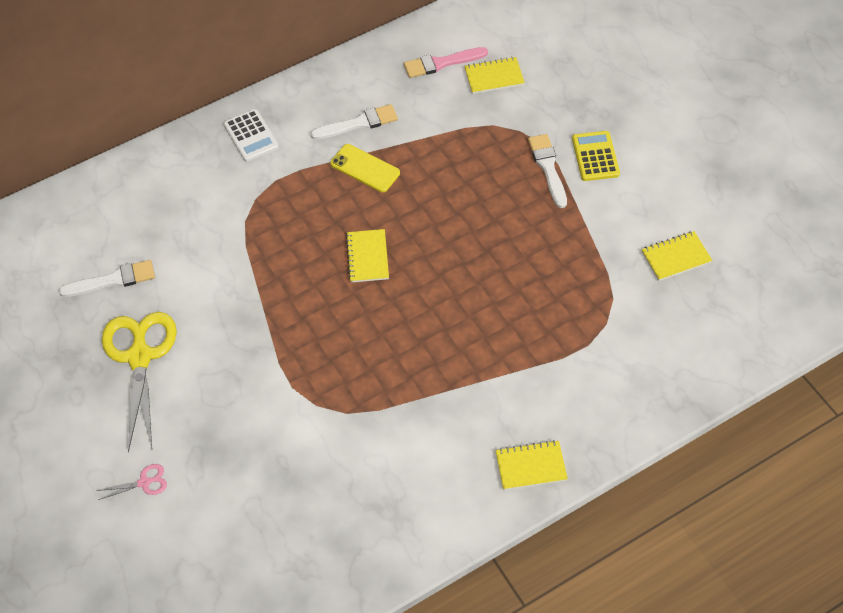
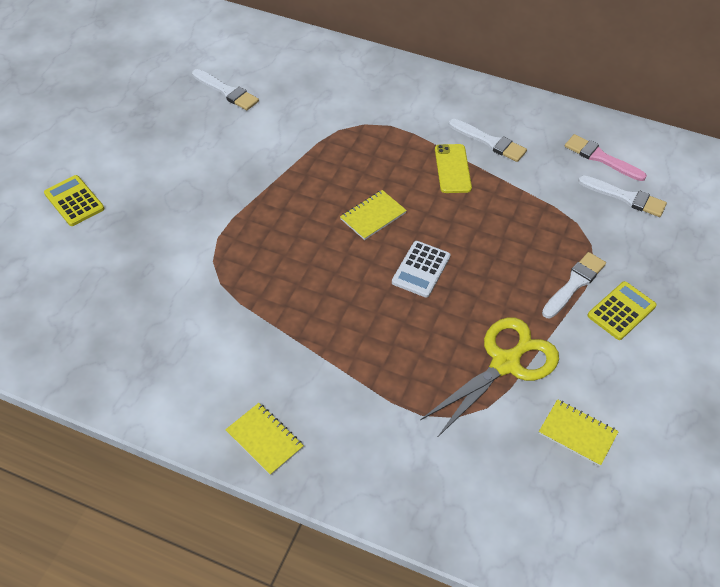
camera: 50 degrees right, 5 degrees down
pink scissors [96,464,167,500] -> yellow calculator [44,175,104,226]
yellow scissors [102,312,177,452] -> yellow scissors moved to [420,317,559,438]
white calculator [224,109,279,162] -> white calculator moved to [392,241,450,298]
yellow notebook [464,57,525,94] -> white brush [578,175,667,217]

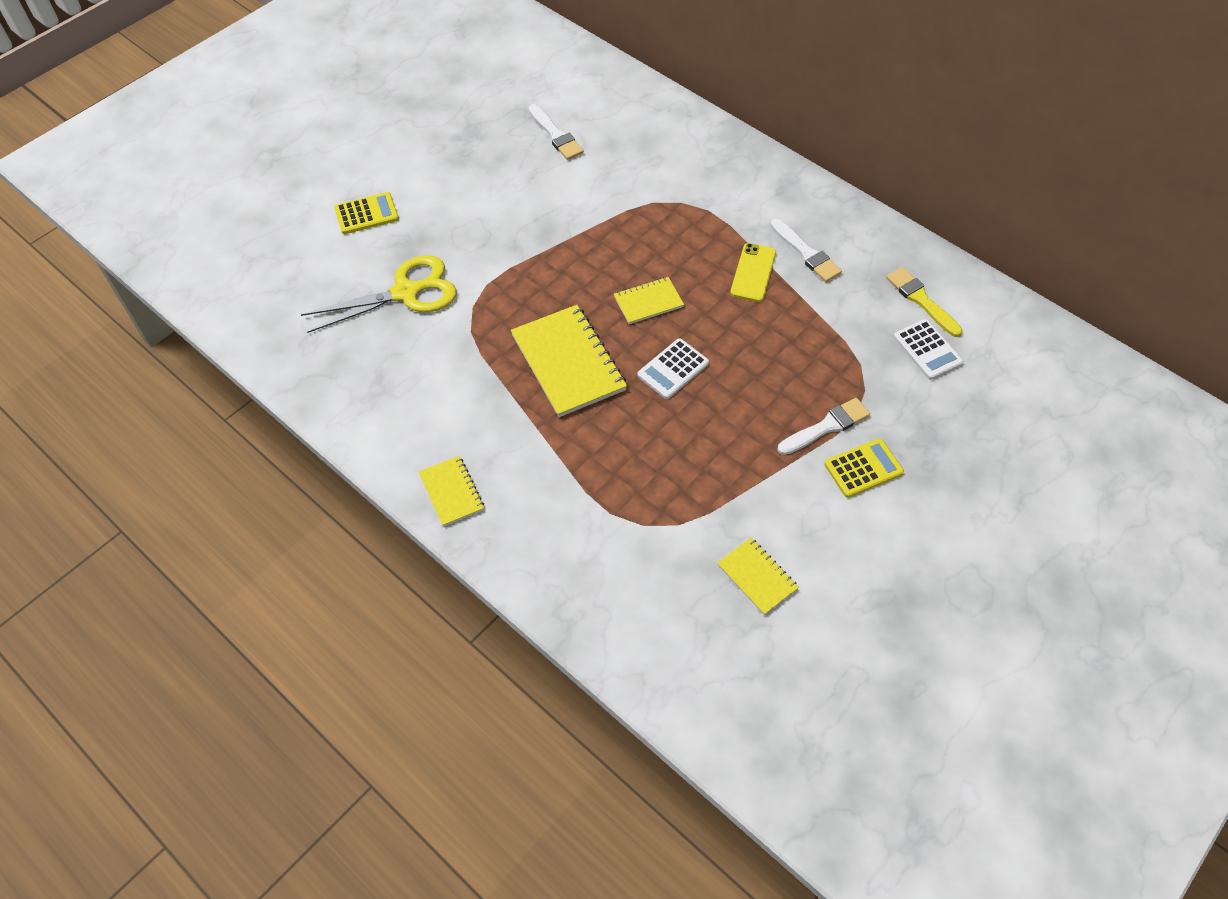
camera: 20 degrees right, 5 degrees up
yellow calculator [44,175,104,226] -> yellow calculator turned 90 degrees clockwise [334,192,399,234]
yellow scissors [420,317,559,438] -> yellow scissors moved to [301,255,457,333]
pink brush [565,134,647,181] -> yellow brush [886,267,962,337]
white brush [578,175,667,217] -> white calculator [893,319,964,380]
none -> yellow notebook [511,305,627,417]

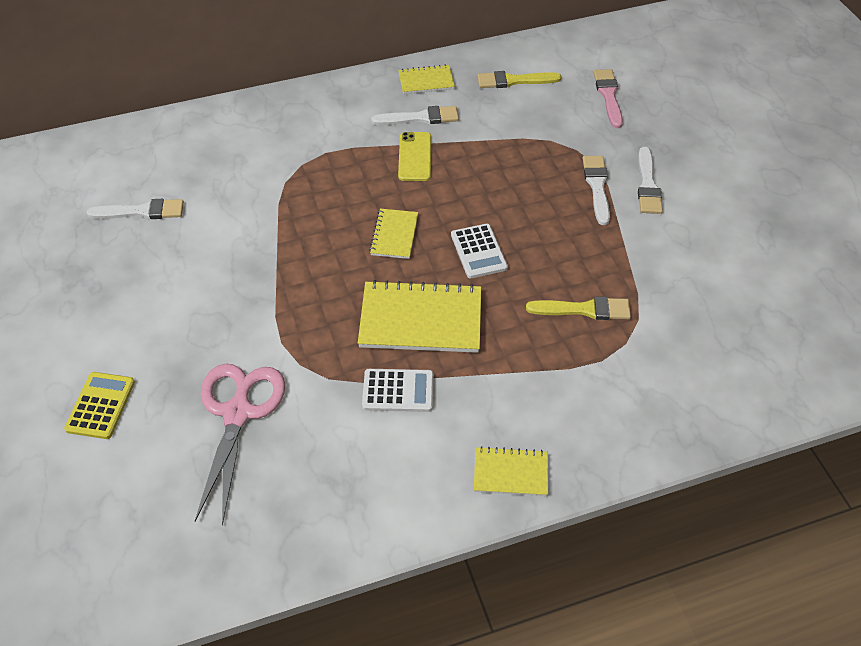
camera: 60 degrees left, 5 degrees down
yellow scissors [301,255,457,333] -> pink scissors [195,364,285,526]
yellow notebook [717,538,799,615] -> yellow notebook moved to [398,65,455,94]
yellow phone [730,243,776,302] -> yellow phone turned 45 degrees clockwise [398,132,431,181]
yellow calculator [824,438,904,498] -> white brush [638,147,663,214]
white calculator [893,319,964,380] -> white calculator moved to [362,369,434,412]
none -> yellow brush [526,296,631,320]
none -> pink brush [593,69,623,128]

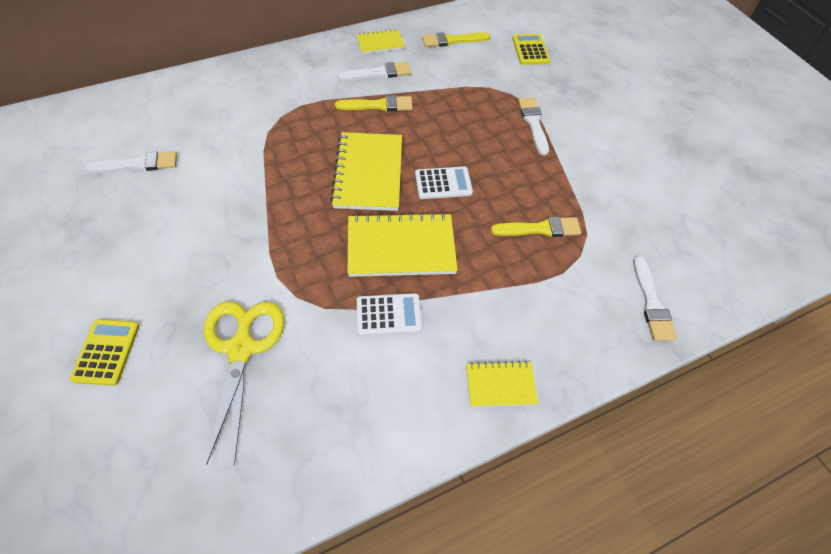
camera: 10 degrees left, 5 degrees up
pink scissors [195,364,285,526] -> yellow scissors [204,301,284,465]
yellow notebook [369,209,418,259] -> yellow notebook [330,132,402,211], size x1.83
yellow phone [398,132,431,181] -> yellow brush [335,95,413,112]
white calculator [451,224,508,278] -> white calculator turned 75 degrees counterclockwise [415,167,473,199]
pink brush [593,69,623,128] -> yellow calculator [512,34,550,65]
white brush [638,147,663,214] -> white brush moved to [633,256,677,341]

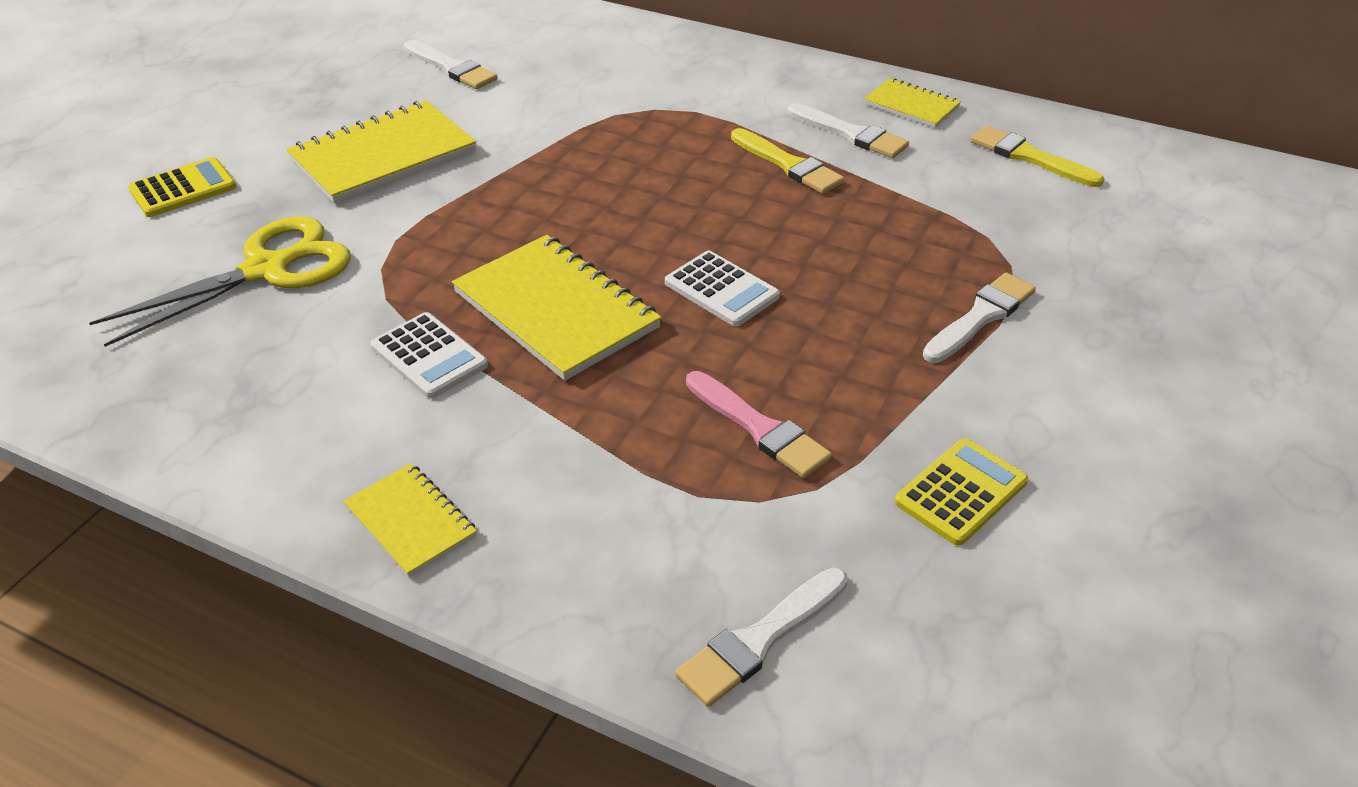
camera: 55 degrees right, 15 degrees down
yellow notebook [330,132,402,211] -> yellow notebook moved to [286,101,476,203]
yellow brush [491,216,581,237] -> pink brush [686,371,832,478]
yellow calculator [512,34,550,65] -> yellow calculator moved to [895,438,1028,546]

